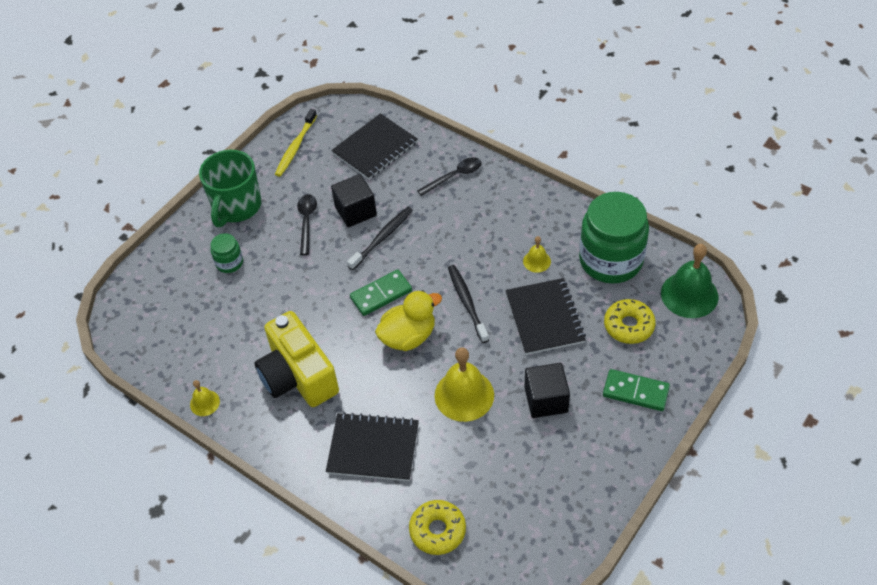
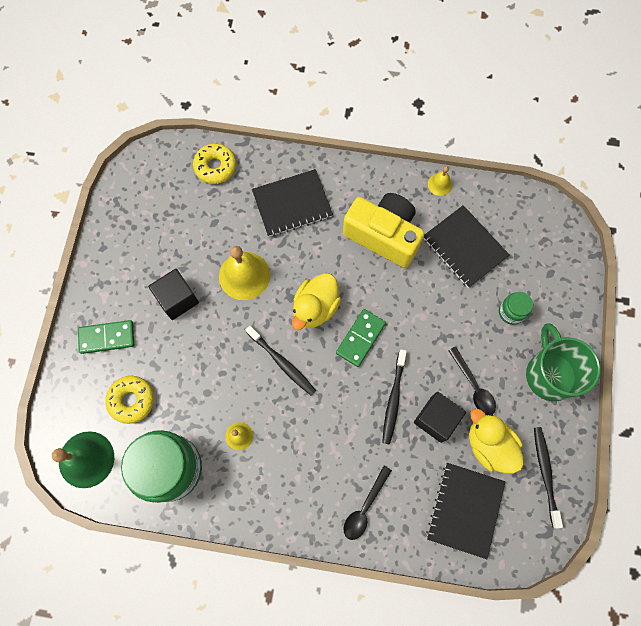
camera: 150 degrees right, 20 degrees up
yellow toothbrush [275,109,317,177] -> black toothbrush [534,427,563,529]
black notebook [506,278,586,355] -> black notebook moved to [423,205,510,288]
none -> yellow duck [469,408,524,474]

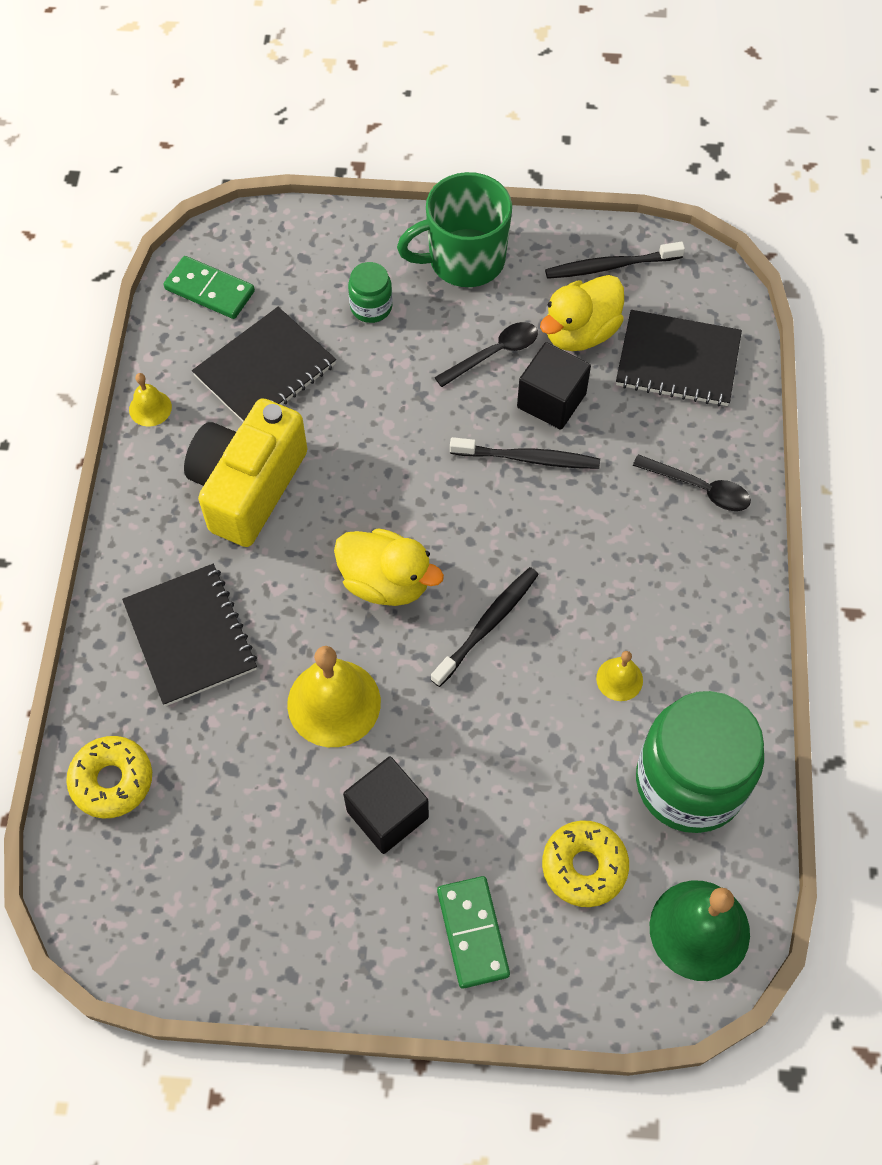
camera: 95 degrees left, 10 degrees down
green domino [336,309,386,367] -> green domino moved to [164,256,255,319]

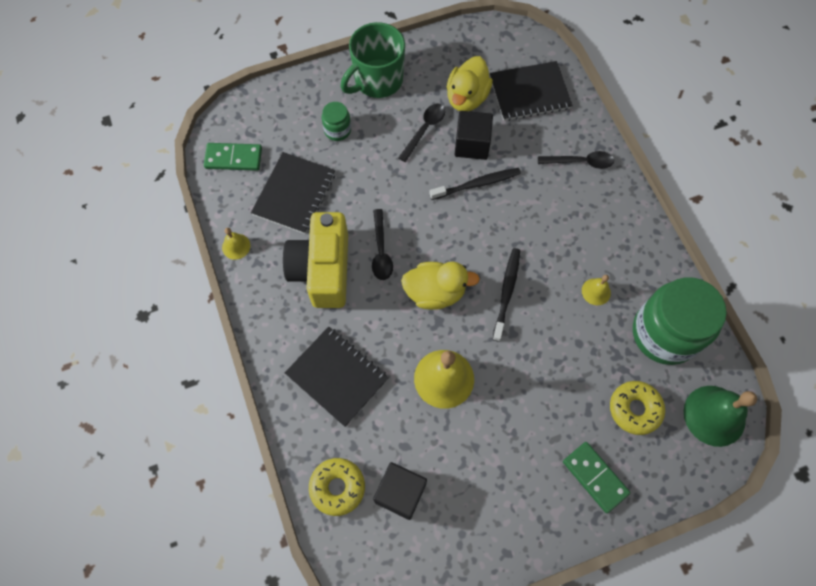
camera: 25 degrees left, 5 degrees up
black cube [343,756,429,854] -> black cube moved to [373,462,427,520]
black toothbrush [545,242,685,279] -> none
none -> black spoon [372,209,393,280]

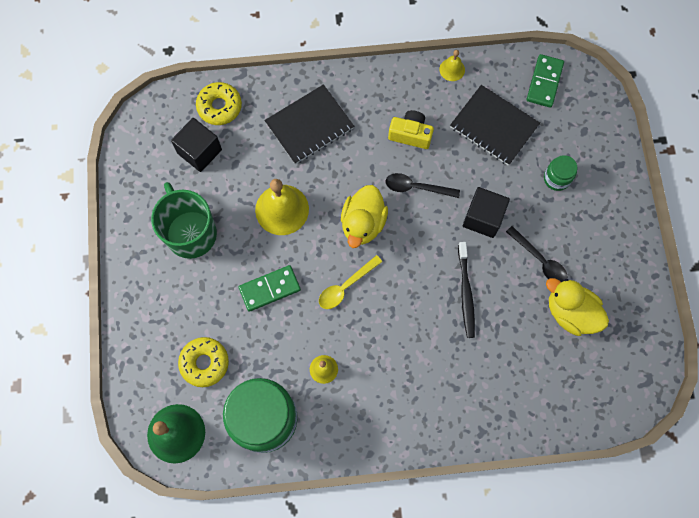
camera: 105 degrees right, 5 degrees up
yellow camera [283,212,348,308] -> yellow camera [388,110,434,149], size x0.54
green mug [341,22,405,98] -> green mug moved to [151,182,217,259]
black cube [454,111,493,160] -> black cube moved to [463,187,510,238]
black notebook [490,61,573,121] -> none
black toothbrush [493,248,520,342] -> yellow spoon [319,255,382,309]
black spoon [538,151,614,169] -> none
green domino [563,442,630,513] -> green domino moved to [239,265,301,312]

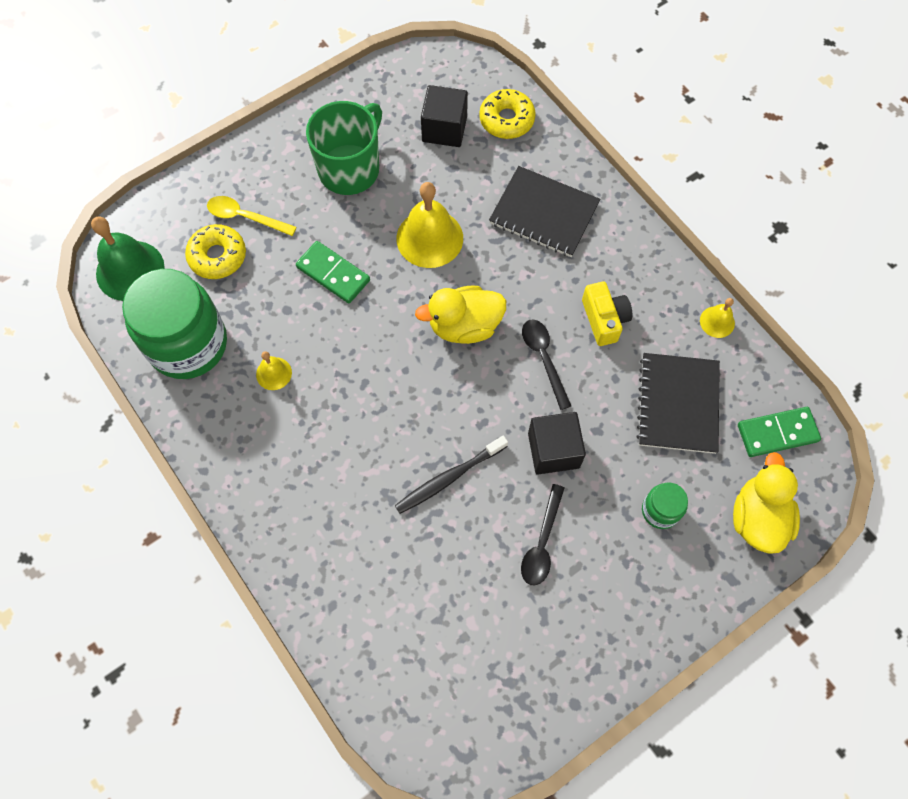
camera: 60 degrees right, 5 degrees down
yellow spoon [319,255,382,309] -> yellow spoon moved to [207,196,297,236]
yellow duck [546,278,609,336] -> yellow duck moved to [733,452,800,554]

